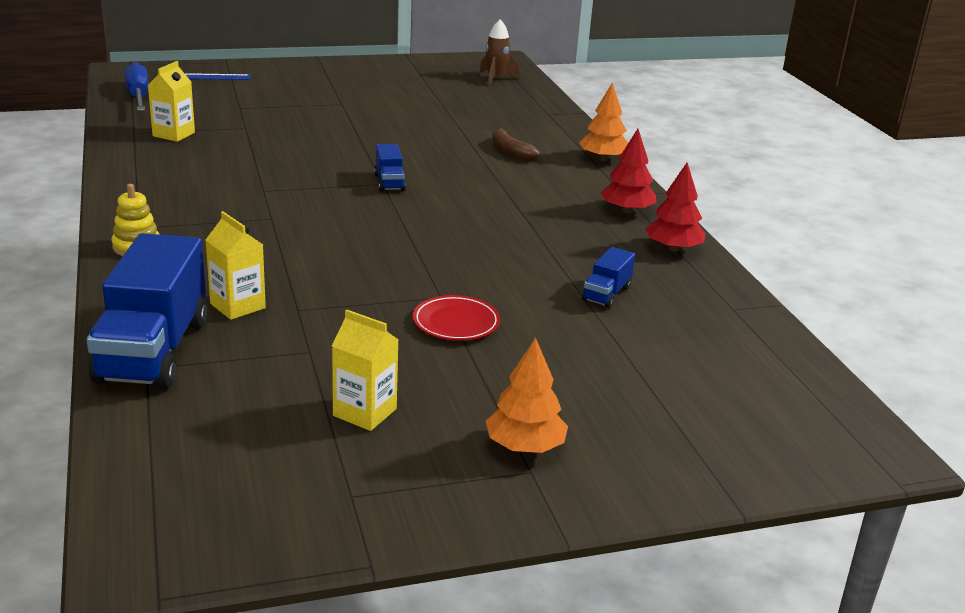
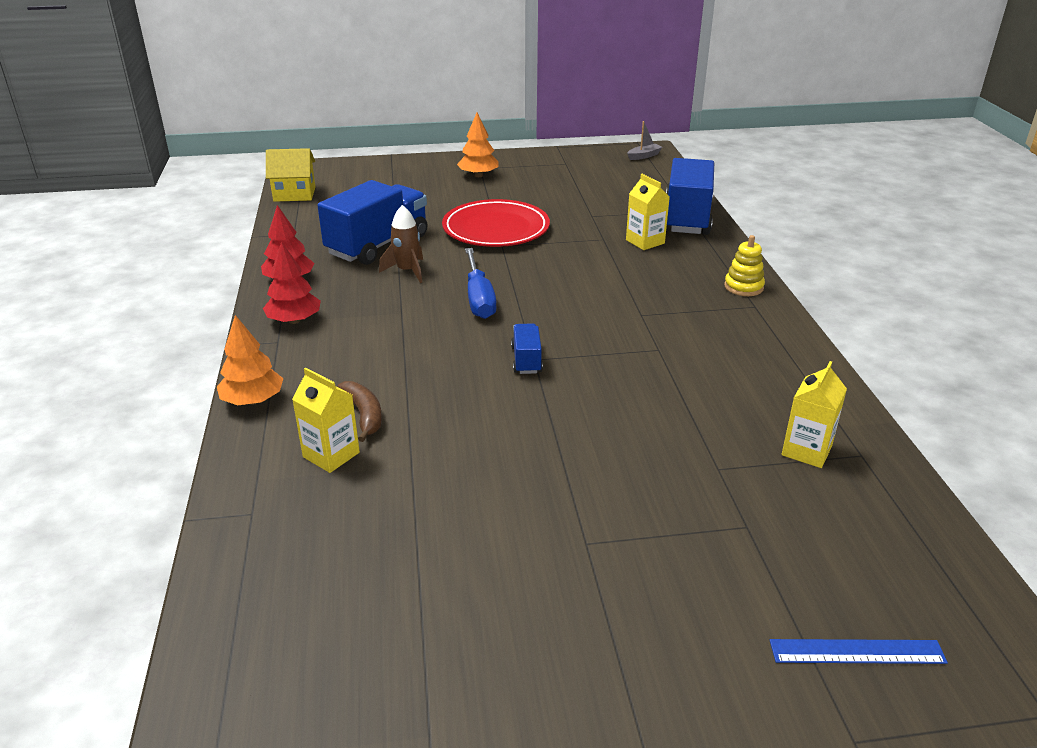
camera: 170 degrees left, 5 degrees up
blue screwdriver [125,62,149,111] -> blue screwdriver moved to [465,248,497,319]
yellow carton [332,309,399,431] -> yellow carton moved to [292,368,360,473]
red plate [413,295,500,341] -> red plate [442,199,550,247], size x1.81
brown rocket [479,19,520,86] -> brown rocket moved to [379,205,423,283]
blue truck [582,247,635,308] -> blue truck [317,180,428,265], size x2.16
none -> yellow house [266,148,315,202]
none -> grey boat [627,121,662,160]

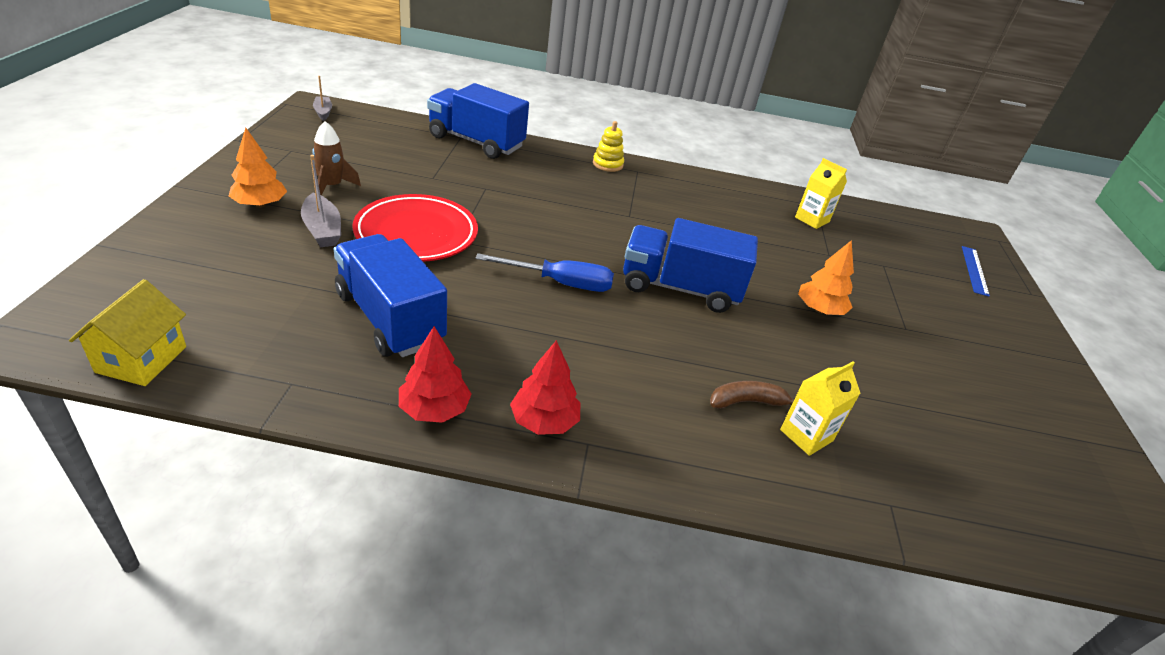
camera: 80 degrees left, 5 degrees up
orange tree [217,315,283,405] -> orange tree moved to [798,240,854,315]
brown rocket [379,205,423,283] -> brown rocket moved to [312,121,361,195]
blue truck [511,323,543,374] -> blue truck [623,218,758,313], size x2.16
yellow carton [626,174,670,250] -> none
none -> grey boat [301,155,341,247]

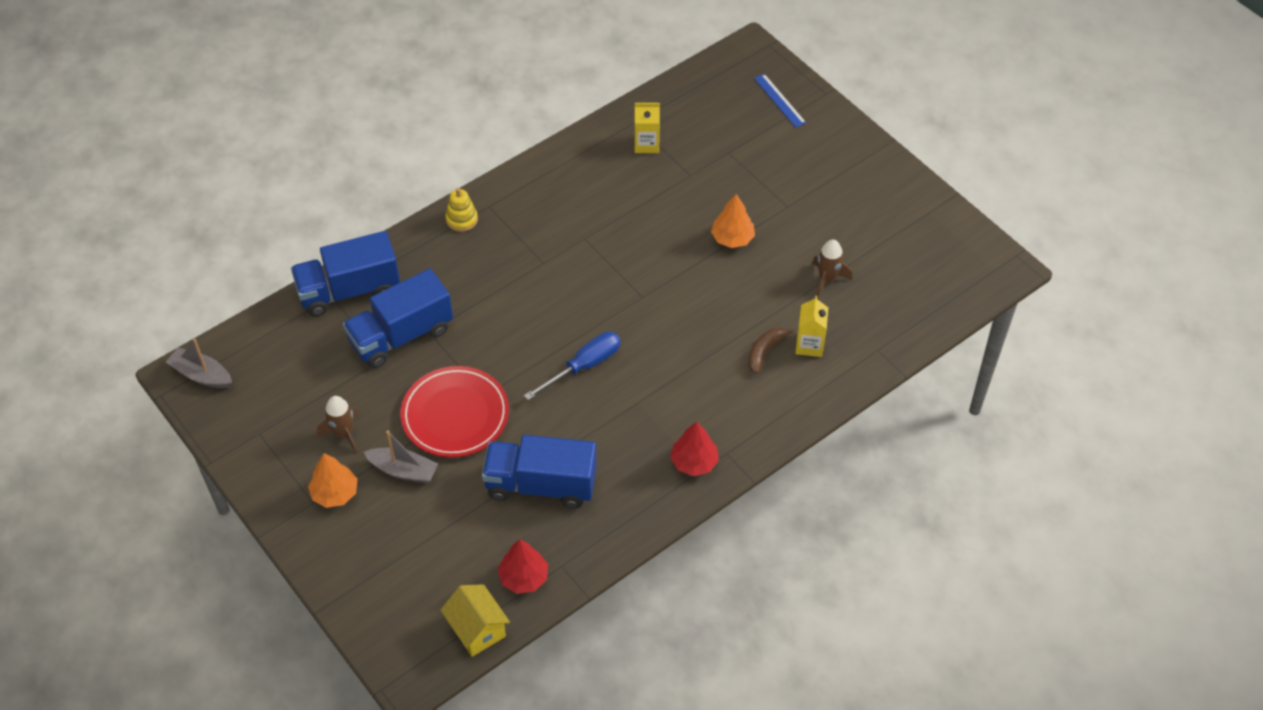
camera: 40 degrees left, 15 degrees up
grey boat [313,76,332,121] -> grey boat [166,339,232,388], size x1.53
red tree [399,326,472,423] -> red tree moved to [498,539,548,594]
blue truck [623,218,758,313] -> blue truck moved to [343,269,453,368]
none -> brown rocket [812,240,852,297]

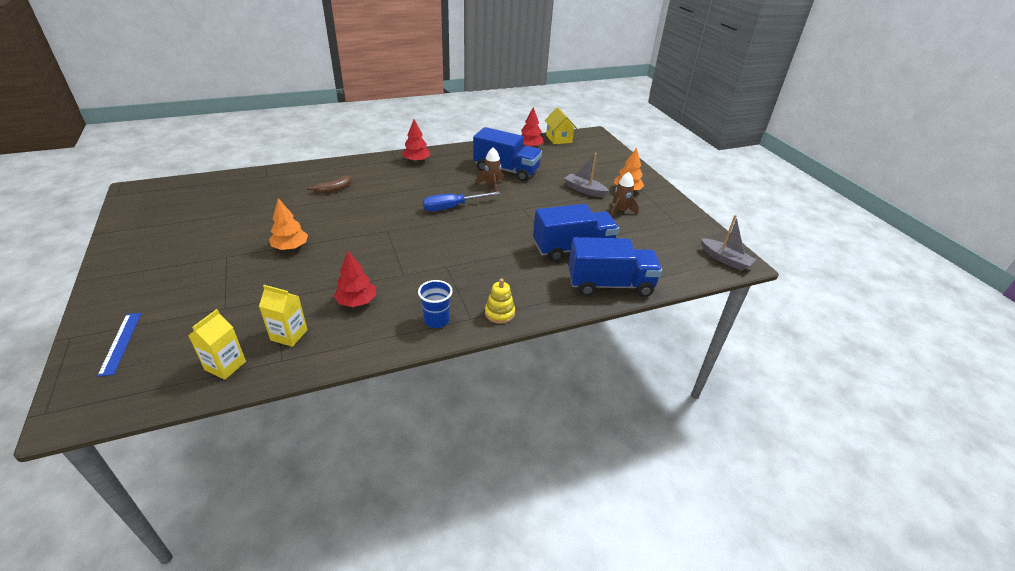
camera: 165 degrees left, 15 degrees down
red plate [400,366,509,457] -> none
yellow carton [795,296,828,357] -> yellow carton moved to [188,309,246,380]
brown rocket [812,240,852,297] -> brown rocket moved to [476,147,504,192]
none -> red tree [334,251,376,307]
none -> blue cup [418,280,453,328]

